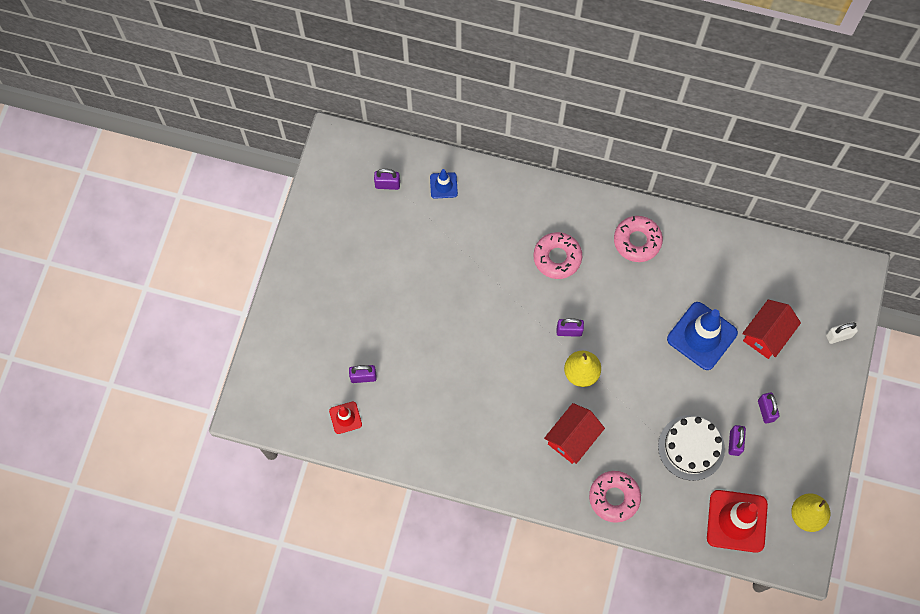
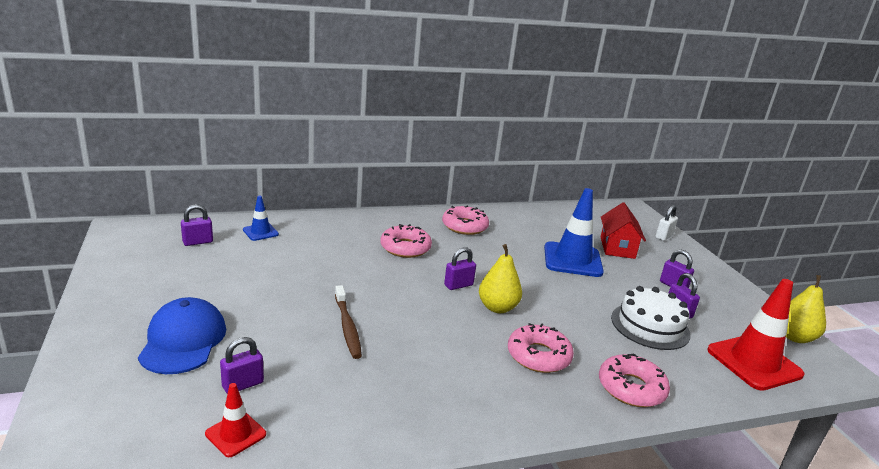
camera: 35 degrees left, 45 degrees down
red house [544,403,605,464] -> pink donut [508,323,574,373]
none -> blue cap [138,297,226,374]
none -> brown toothbrush [335,285,362,359]

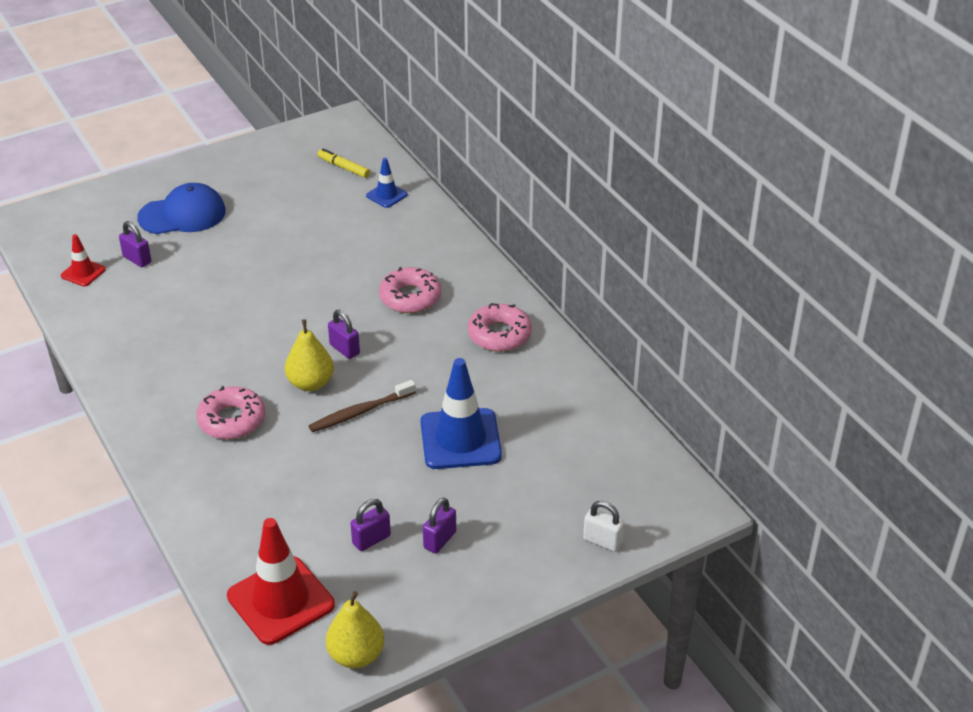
camera: 80 degrees right, 15 degrees up
purple padlock [181,204,213,246] -> yellow marker [317,148,370,178]
brown toothbrush [335,285,362,359] -> brown toothbrush moved to [309,380,416,432]
pink donut [599,353,670,407] -> none
red house [601,202,646,259] -> none
white cake [611,286,691,350] -> none

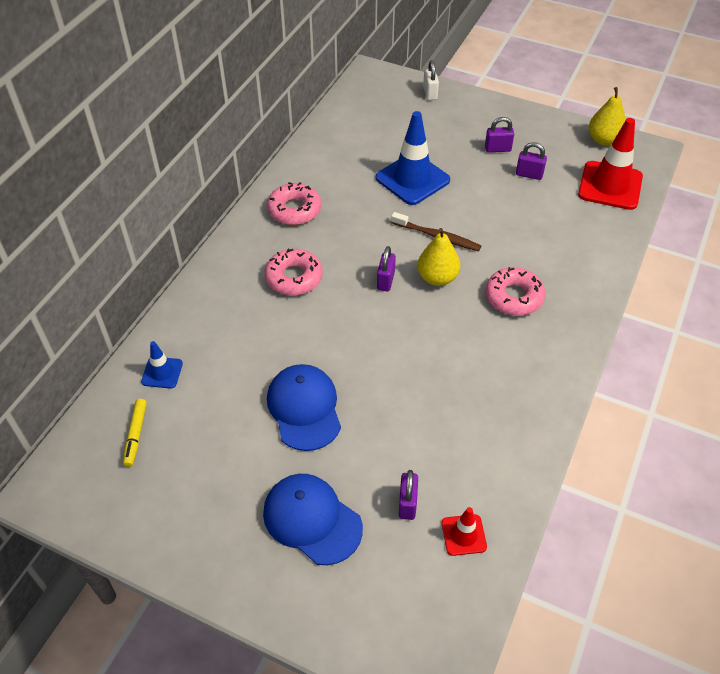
camera: 125 degrees left, 10 degrees up
none -> blue cap [267,364,341,451]

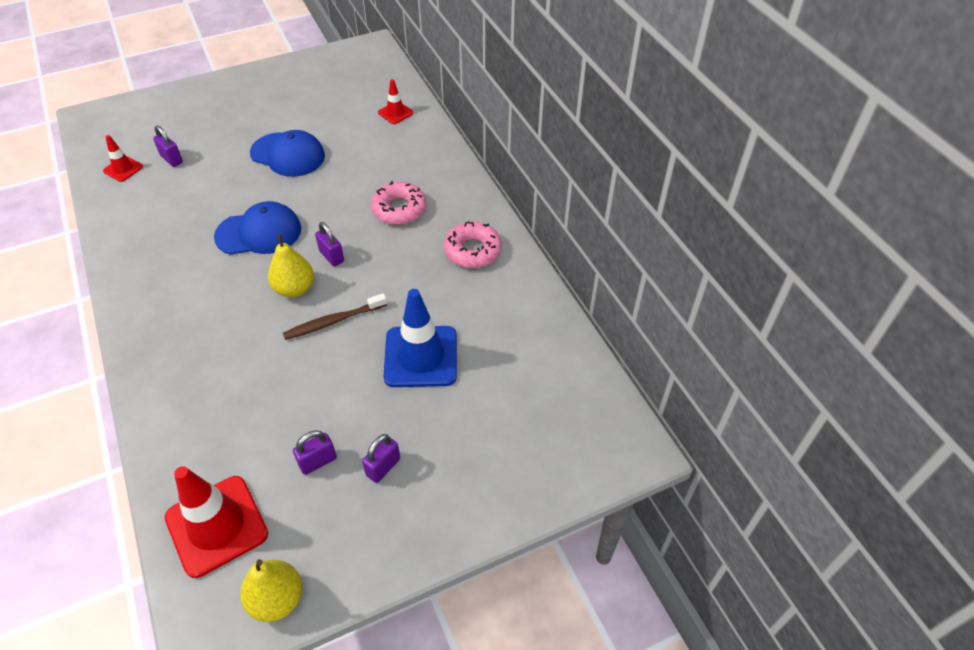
camera: 130 degrees right, 0 degrees up
yellow marker [123,399,147,467] -> none
blue traffic cone [141,341,183,389] -> red traffic cone [378,79,414,124]
blue cap [263,474,363,565] -> blue cap moved to [214,201,301,255]
white padlock [423,60,439,100] -> none
pink donut [485,267,545,316] -> none

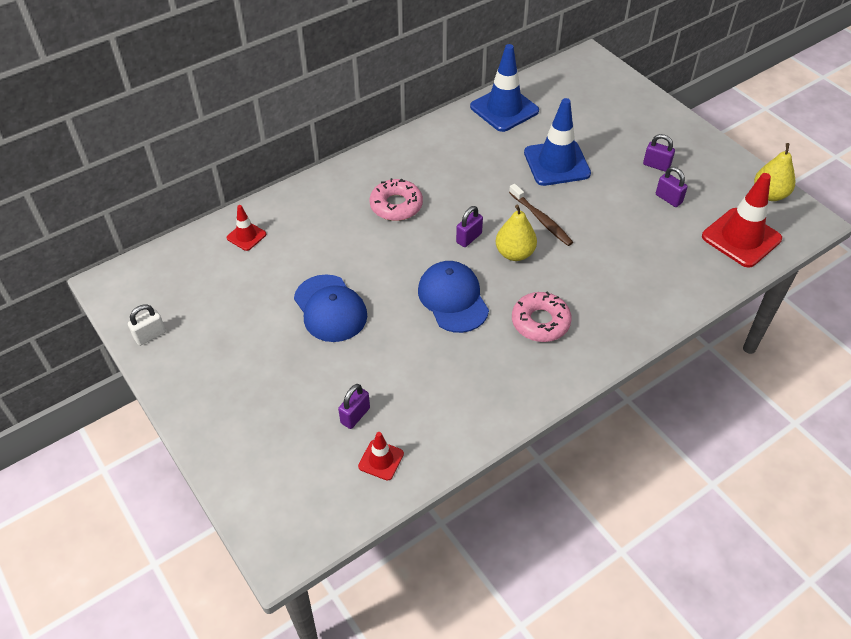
camera: 100 degrees left, 0 degrees up
blue cap [250,130,325,177] -> blue cap turned 135 degrees clockwise [294,274,367,342]
pink donut [444,221,502,268] -> pink donut moved to [512,292,572,342]
none -> white padlock [128,304,166,346]
none -> blue traffic cone [470,44,539,132]

